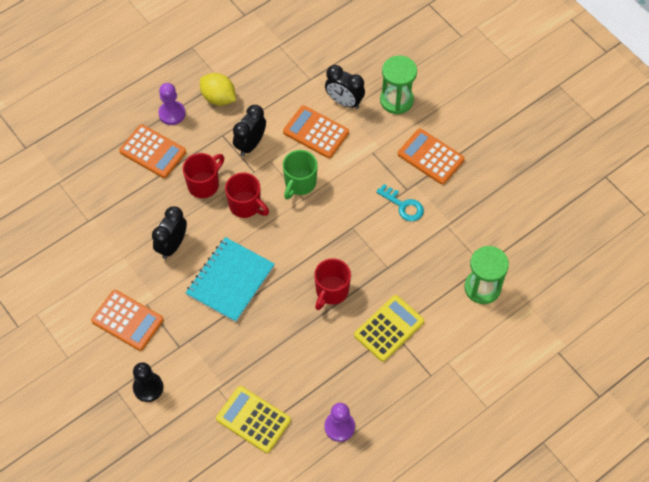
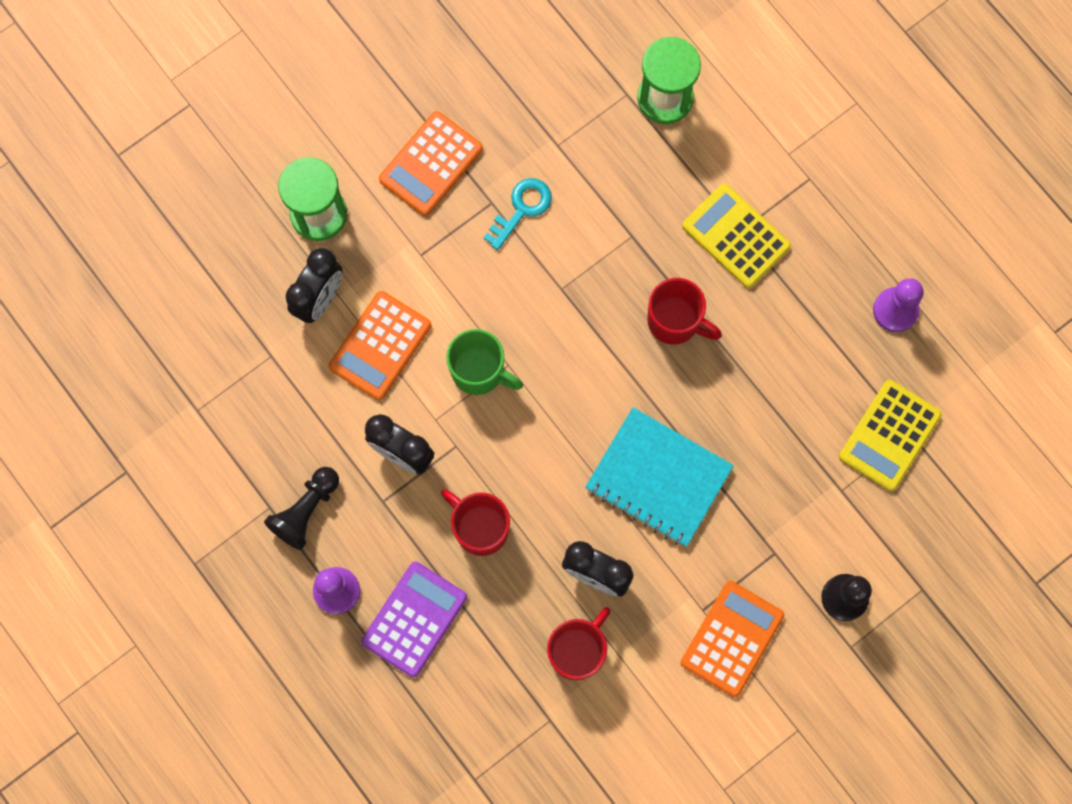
camera: 90 degrees left, 15 degrees up
orange calculator [119,124,186,178] -> purple calculator [361,561,467,678]
yellow lemon [200,73,236,106] -> black pawn [264,467,339,550]
red mug [225,172,269,218] -> red mug moved to [547,607,611,681]

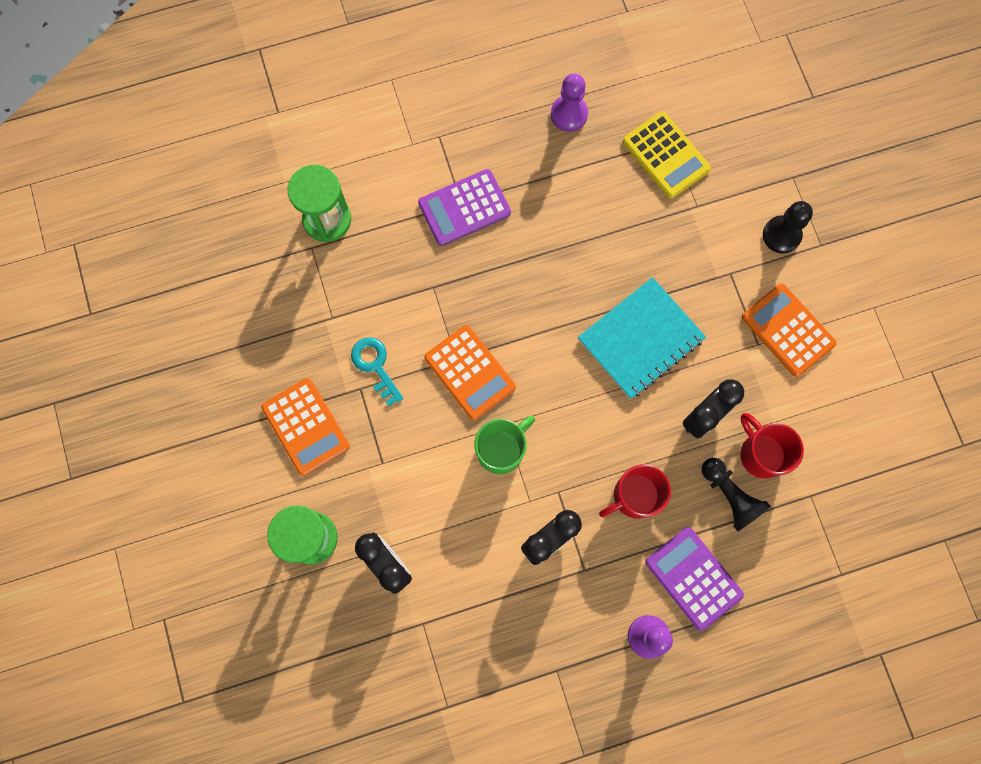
camera: 70 degrees left, 0 degrees up
black pawn [264,467,339,550] -> black pawn moved to [702,458,771,531]
orange calculator [328,291,431,400] -> orange calculator moved to [424,325,516,420]
red mug [647,278,722,345] -> none
yellow calculator [682,184,791,288] -> purple calculator [418,169,511,246]

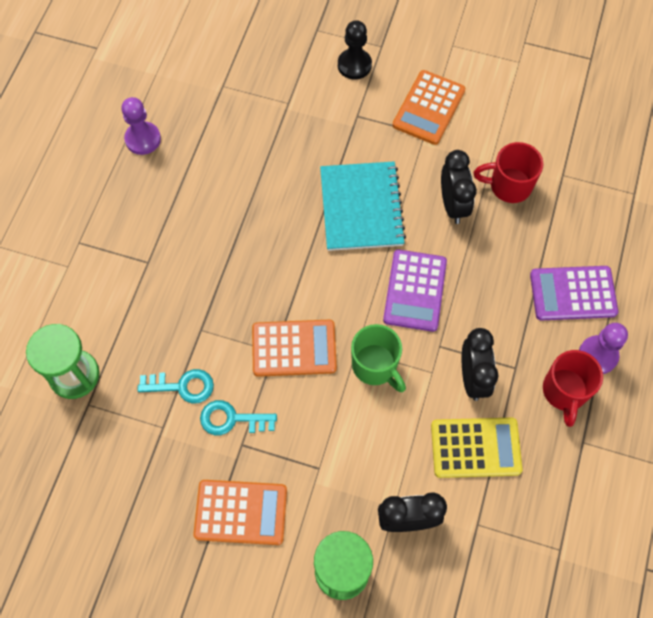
camera: 55 degrees left, 10 degrees down
purple calculator [418,169,511,246] -> purple calculator moved to [383,250,447,332]
green mug [474,416,535,474] -> green mug turned 150 degrees clockwise [351,324,406,392]
red mug [599,464,671,519] -> red mug moved to [543,350,603,427]
yellow calculator [623,111,711,199] -> yellow calculator moved to [431,418,523,478]
black pawn [702,458,771,531] -> none
orange calculator [742,284,837,377] -> orange calculator turned 60 degrees counterclockwise [393,70,466,145]
none -> turquoise key [138,369,214,404]

